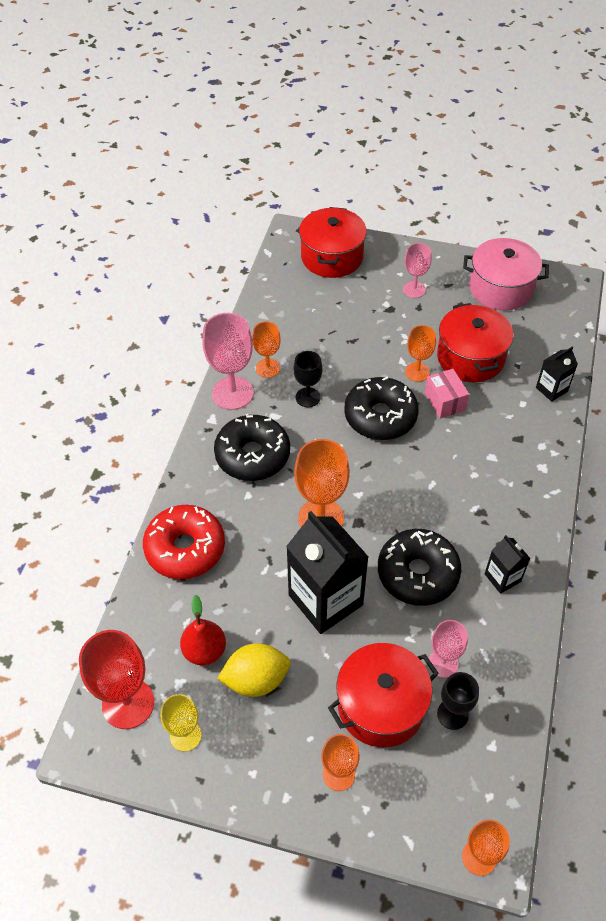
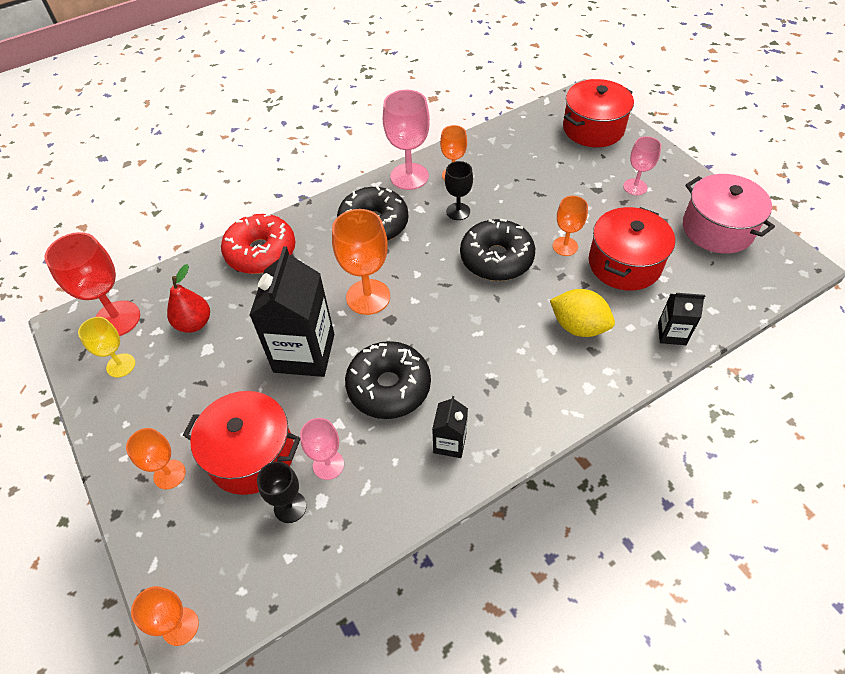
camera: 45 degrees right, 0 degrees up
yellow lemon [217,643,291,697] -> yellow lemon moved to [550,289,615,337]
pink box [425,369,469,419] -> none

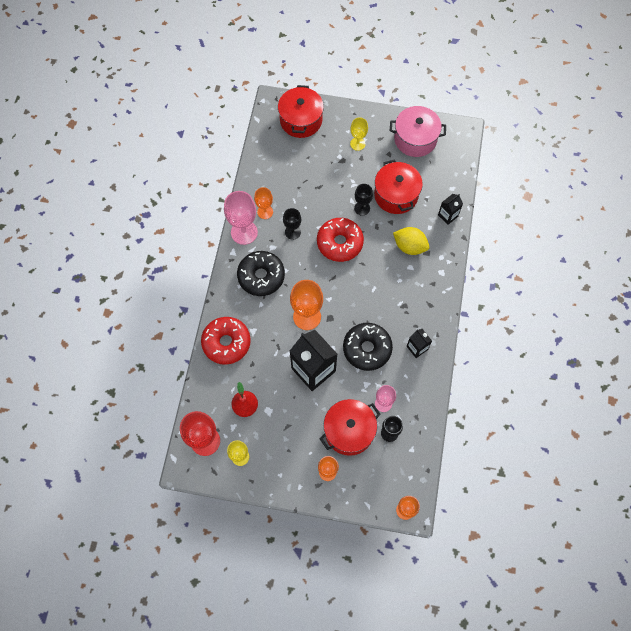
camera: 50 degrees left, 15 degrees up
black donut [460,219,535,281] -> red donut [317,218,364,262]
yellow lemon [550,289,615,337] -> yellow lemon turned 45 degrees clockwise [393,227,429,255]
orange goblet [553,196,588,256] -> black goblet [354,184,373,216]
pink goblet [623,136,661,195] -> yellow goblet [350,117,368,151]

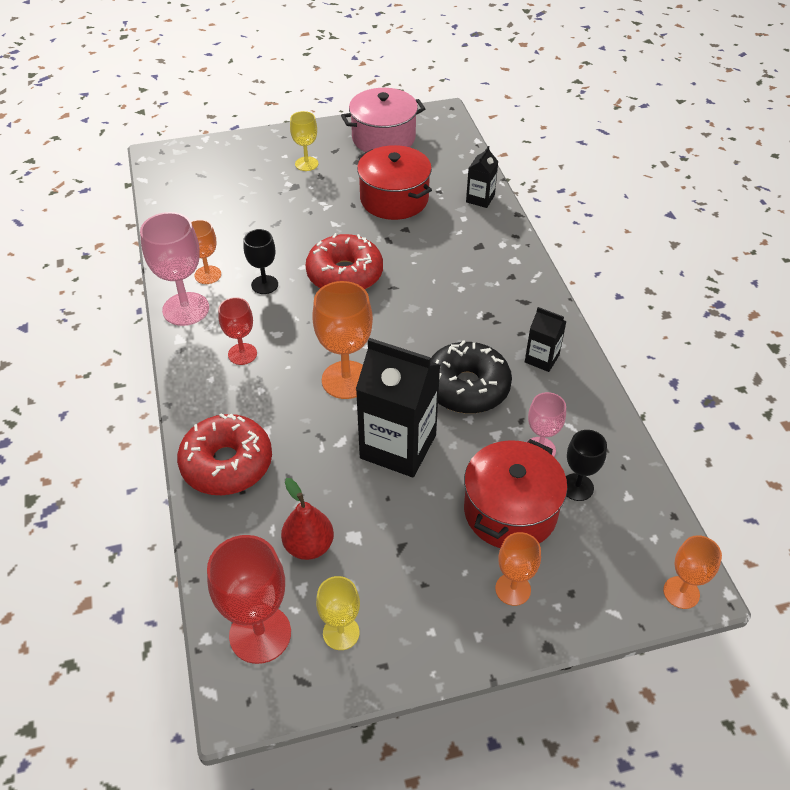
camera: 25 degrees left, 20 degrees down
black donut [237,251,285,296] -> red goblet [218,297,257,365]
red pot [278,85,324,138] -> none
black goblet [354,184,373,216] -> none
yellow lemon [393,227,429,255] -> none

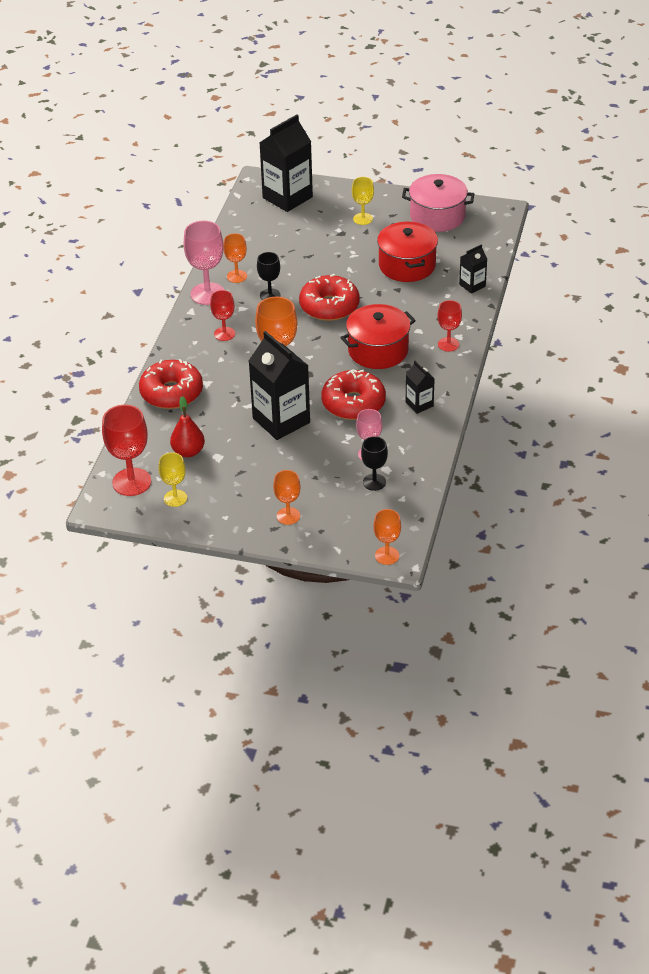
camera: 30 degrees right, 5 degrees down
black donut [430,340,512,414] -> red donut [321,369,386,420]
red pot [464,439,567,548] -> red pot moved to [340,304,416,369]
none -> black carton [260,114,313,212]
none -> red goblet [437,300,462,352]

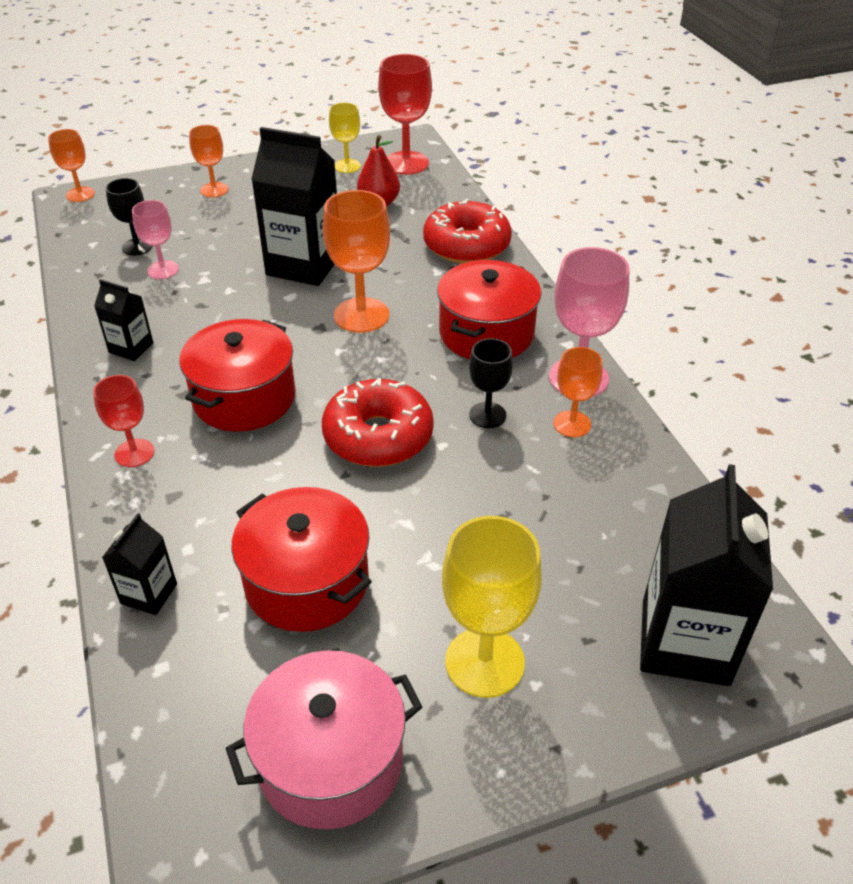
camera: 145 degrees right, 0 degrees up
red goblet [210,290,235,341] -> red pot [437,260,541,359]
red donut [321,369,386,420] -> none
yellow goblet [352,177,374,225] -> yellow goblet [442,516,542,698], size x1.68

